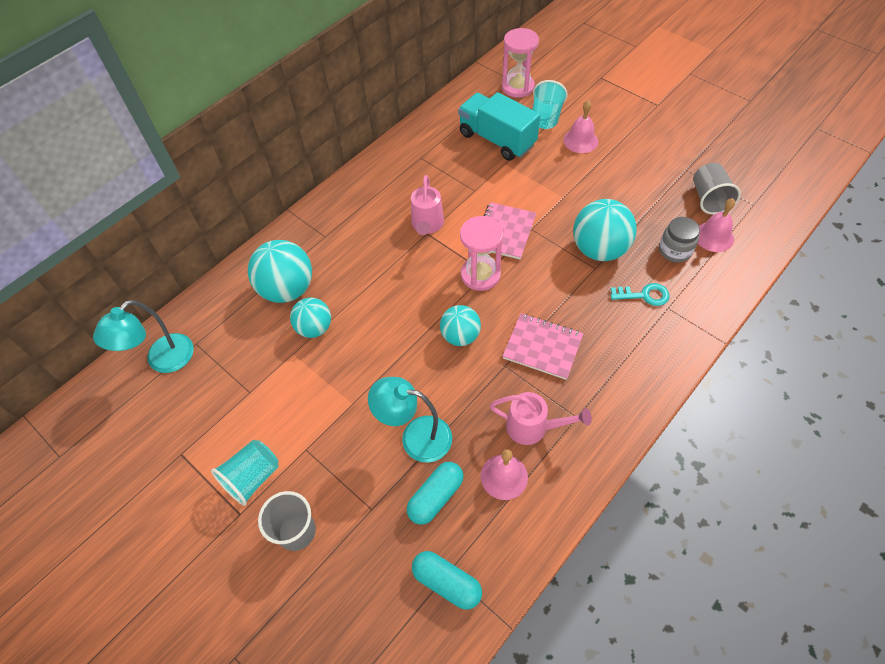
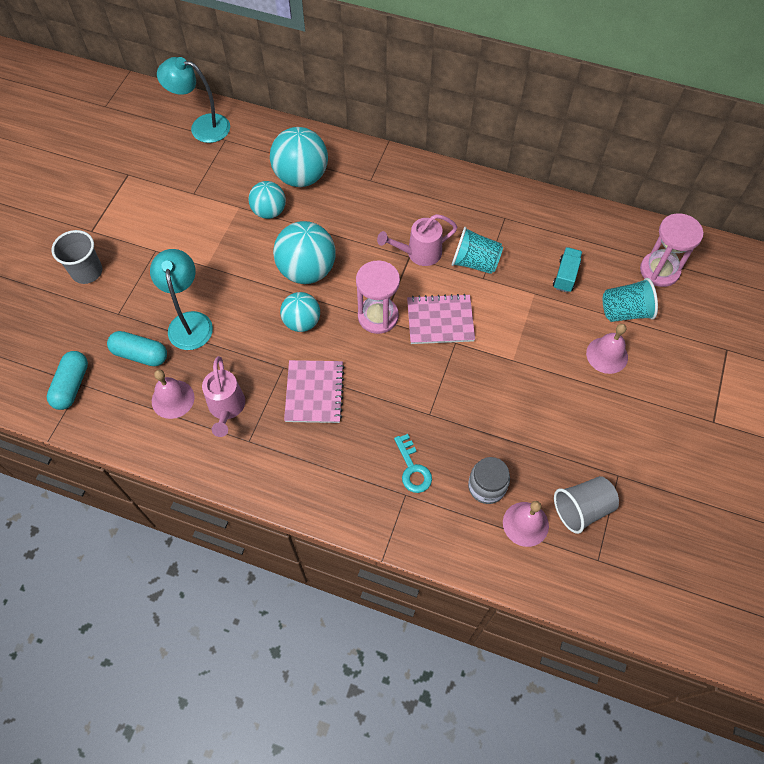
camera: 65 degrees right, 5 degrees up
turquoise cup [211,440,279,506] -> turquoise cup moved to [452,227,503,274]
turquoise truck [458,92,540,161] -> turquoise truck [553,247,582,293], size x0.50
turquoise ball [573,199,637,261] -> turquoise ball moved to [273,221,336,284]

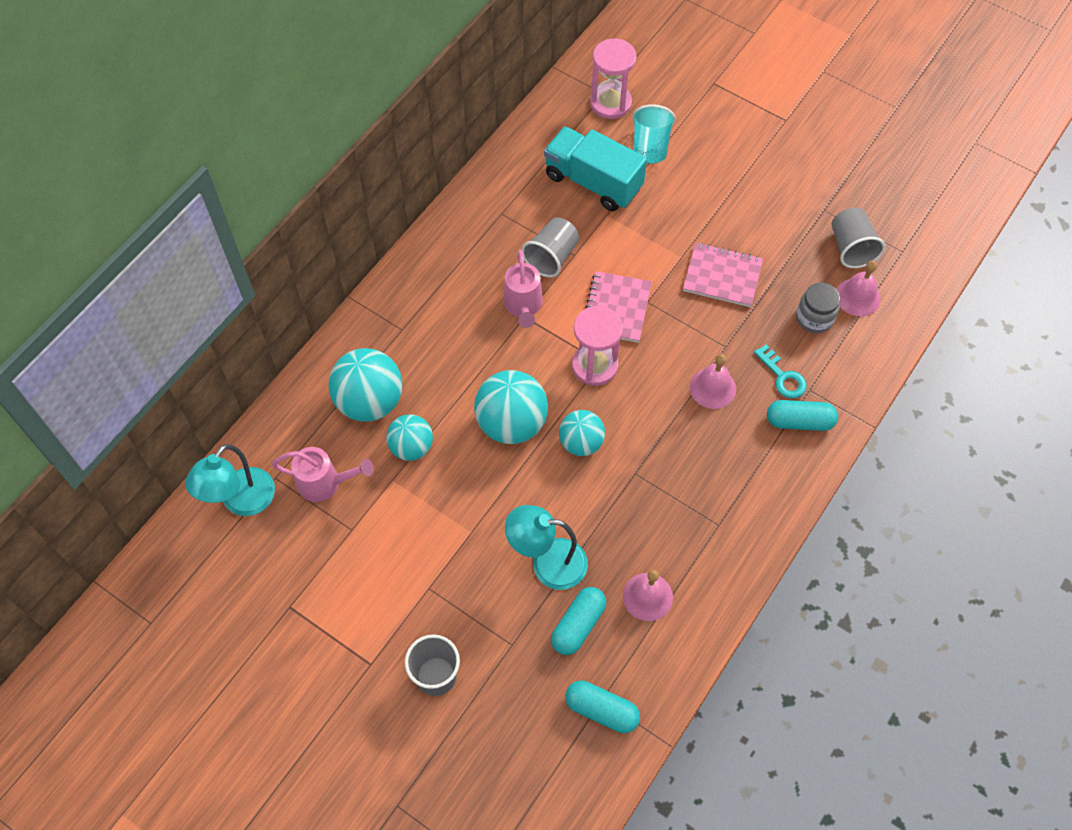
camera: 75 degrees left, 0 degrees up
pink watering can [202,356,245,437] -> pink watering can moved to [272,447,374,502]
pink notebook [284,360,345,423] -> pink notebook moved to [683,243,763,307]
turquoise key [394,434,432,493] -> turquoise key turned 60 degrees clockwise [754,345,807,398]
turquoise cup [452,227,503,274] -> grey cup [521,217,579,278]
turquoise truck [553,247,582,293] -> turquoise truck [544,126,647,211], size x2.02
pink bell [586,324,628,374] -> pink bell moved to [690,354,736,409]
none -> turquoise capsule [767,400,838,431]

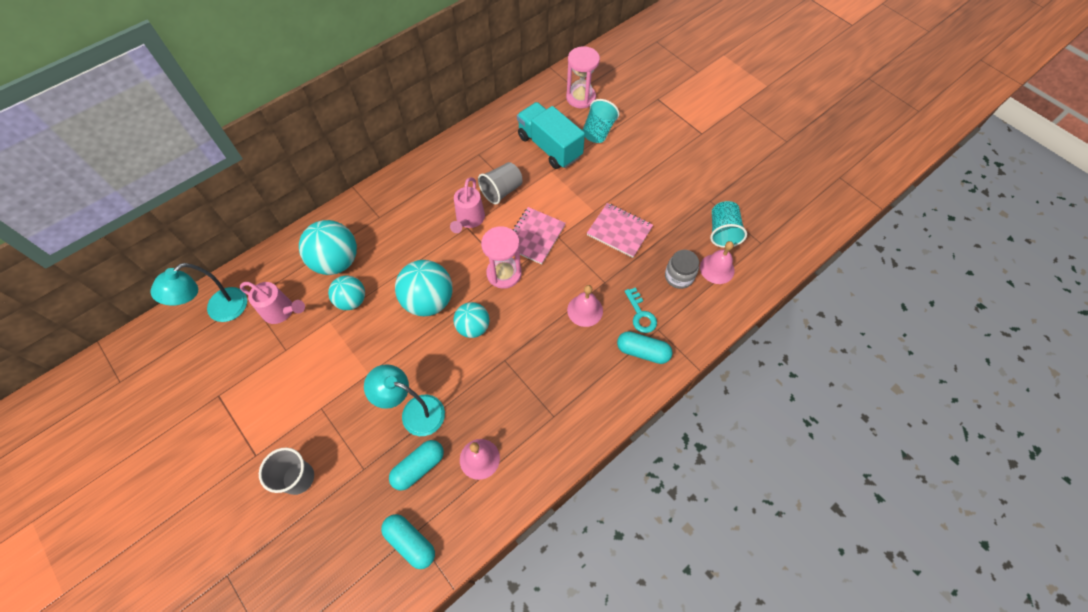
camera: 15 degrees right, 0 degrees up
grey cup [832,208,885,268] -> turquoise cup [710,201,747,248]

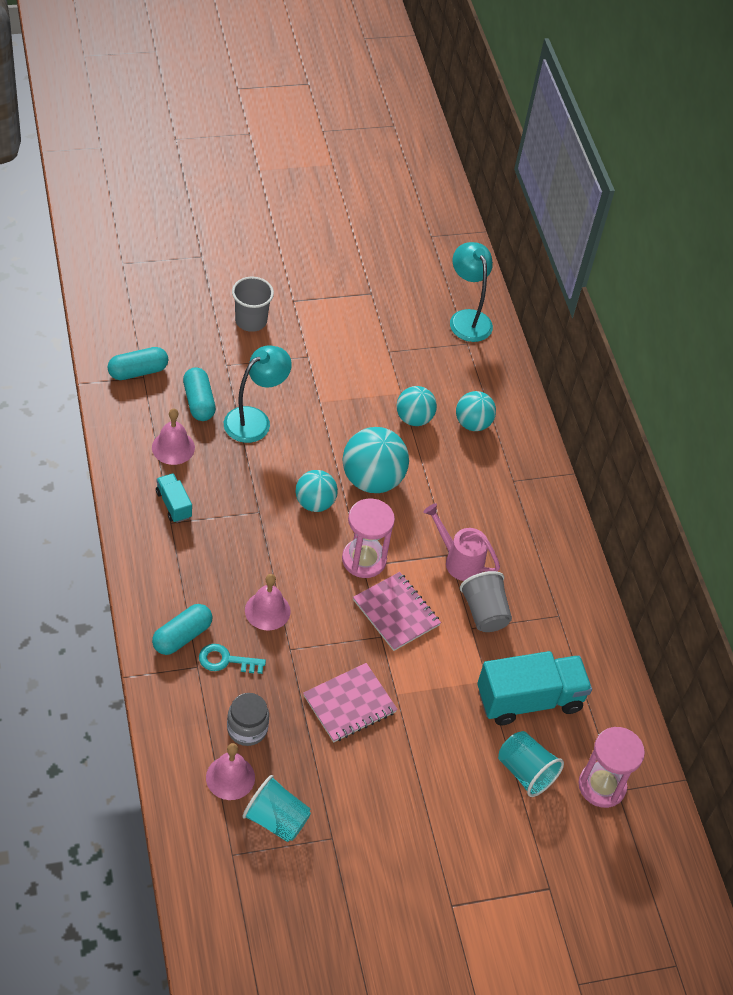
camera: 110 degrees right, 10 degrees down
pink watering can [240,282,305,324] -> none
turquoise ball [299,220,357,275] -> turquoise ball [456,391,496,431], size x0.63
none -> turquoise truck [156,473,192,523]

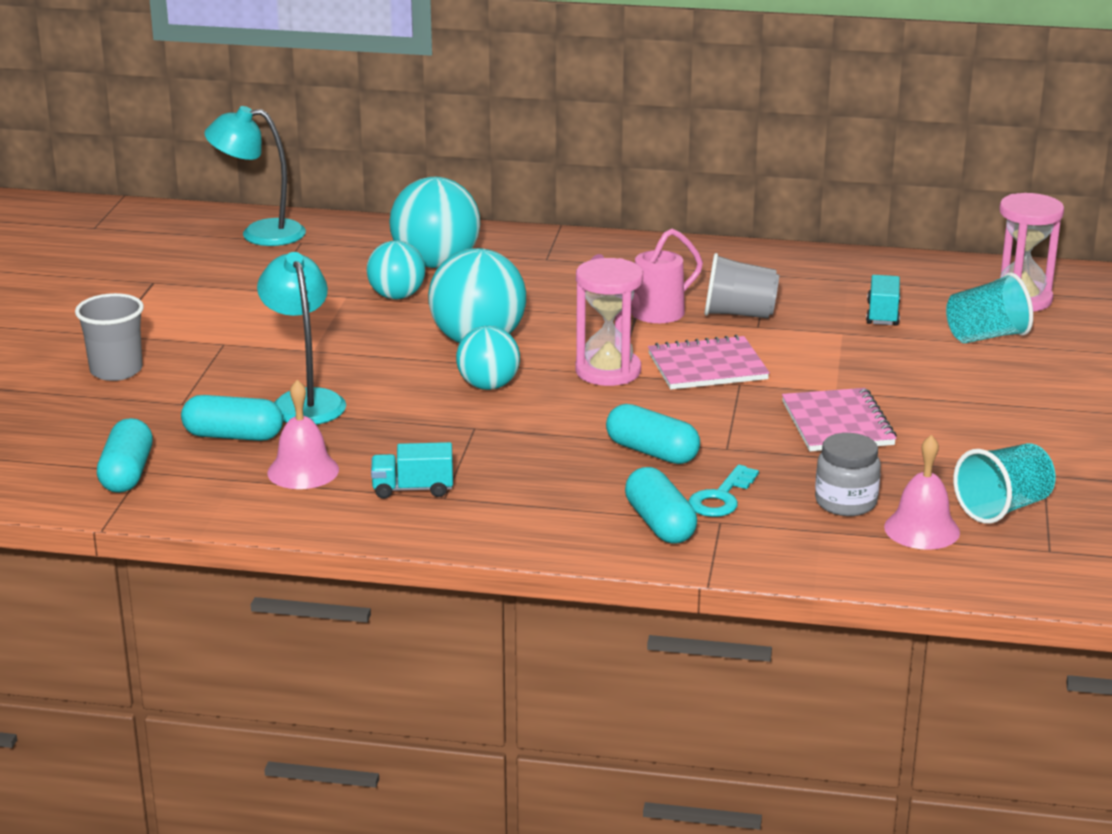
camera: 60 degrees left, 25 degrees down
pink bell [245,574,291,631] -> turquoise capsule [606,404,700,464]
turquoise ball [456,391,496,431] -> turquoise ball [389,177,480,268], size x1.59
turquoise truck [477,651,592,725] -> turquoise truck [866,275,900,326], size x0.50

